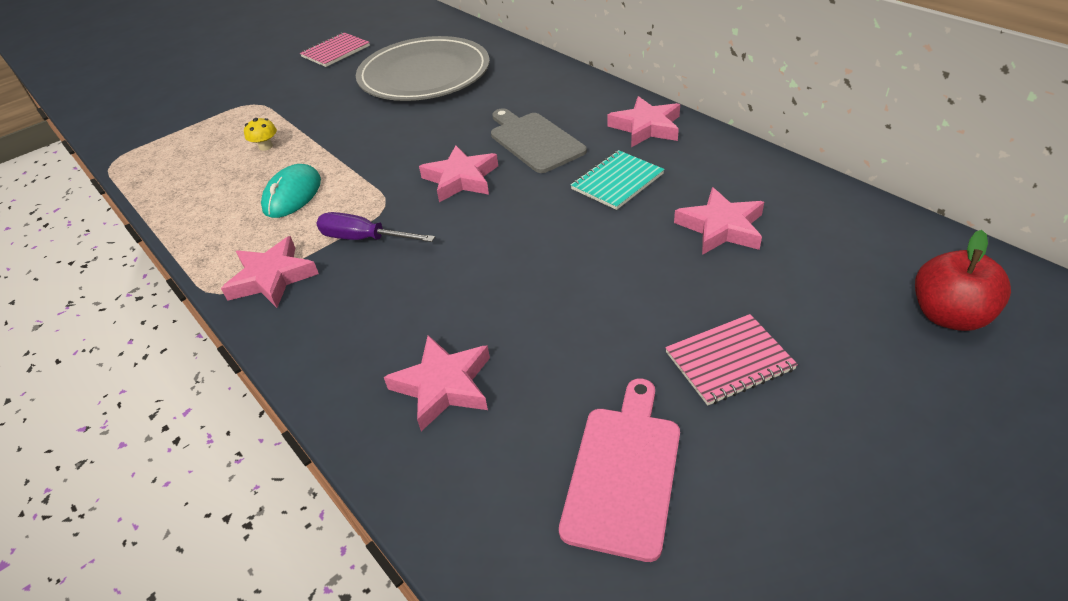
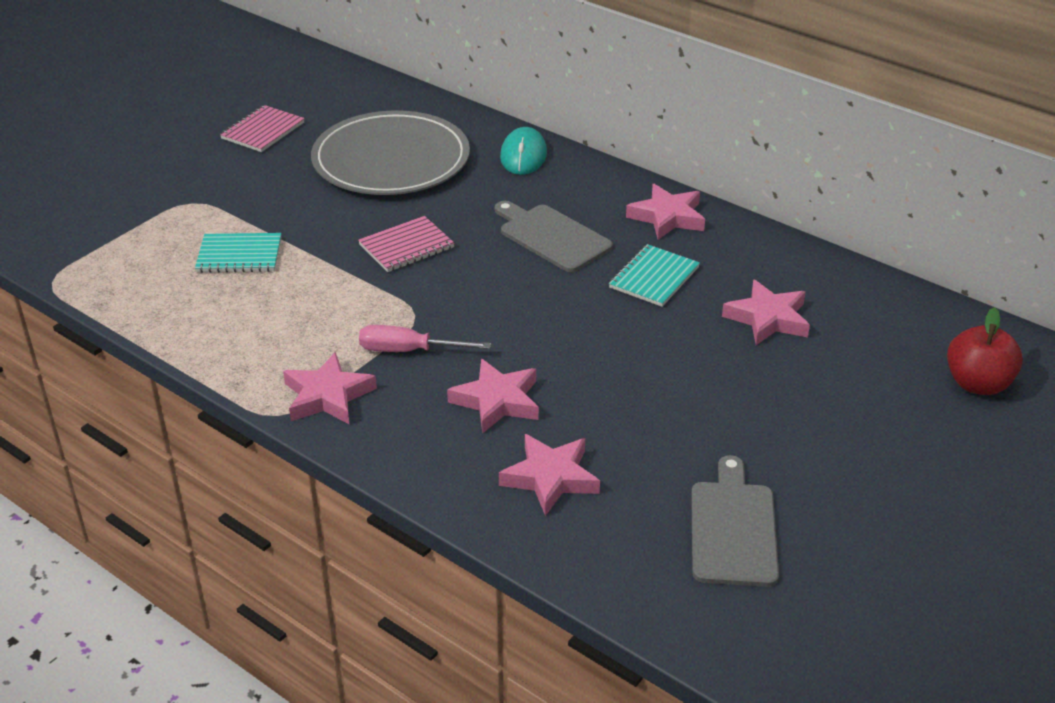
camera: 15 degrees left, 5 degrees down
yellow mushroom [244,118,277,151] -> turquoise notebook [195,233,281,273]
turquoise mouse [261,164,321,218] -> turquoise mouse moved to [500,127,547,175]
purple screwdriver [316,212,435,242] -> pink screwdriver [359,325,491,352]
pink star [419,145,498,202] -> pink star moved to [447,359,539,434]
pink cutting board [559,379,680,562] -> grey cutting board [691,455,779,587]
pink notebook [665,314,798,406] -> pink notebook moved to [358,216,455,272]

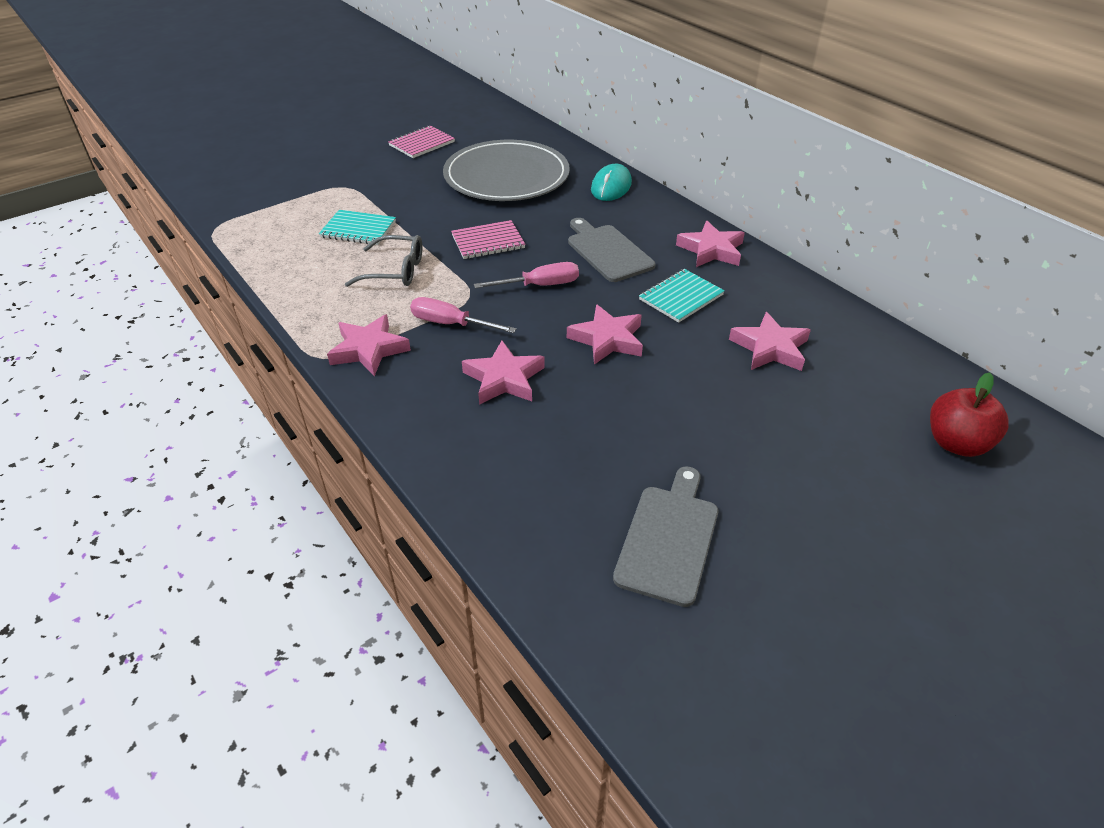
camera: 15 degrees right, 5 degrees up
pink star [499,434,600,516] -> pink star moved to [567,304,643,365]
none -> grey glasses [345,235,423,287]
none -> pink screwdriver [474,262,579,288]

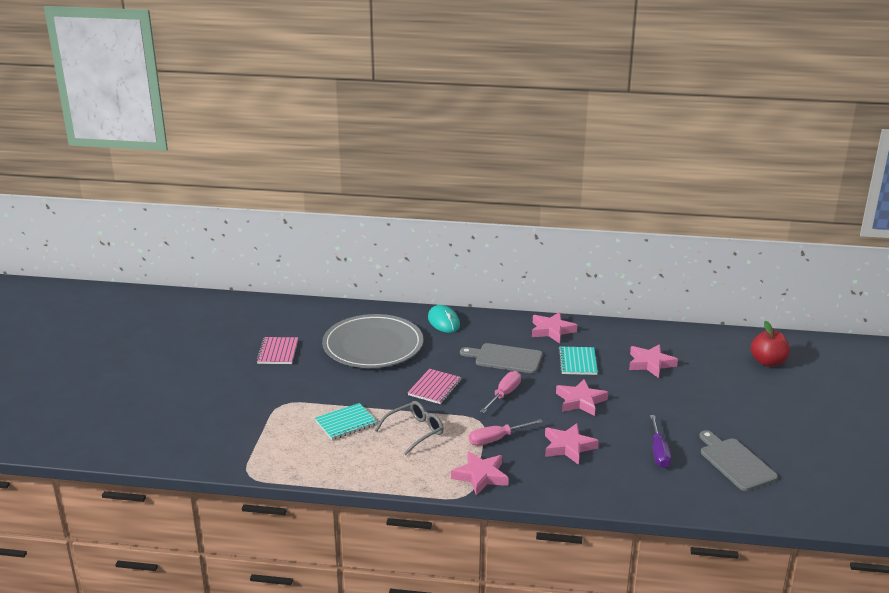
camera: 45 degrees left, 15 degrees down
none -> purple screwdriver [650,415,672,468]

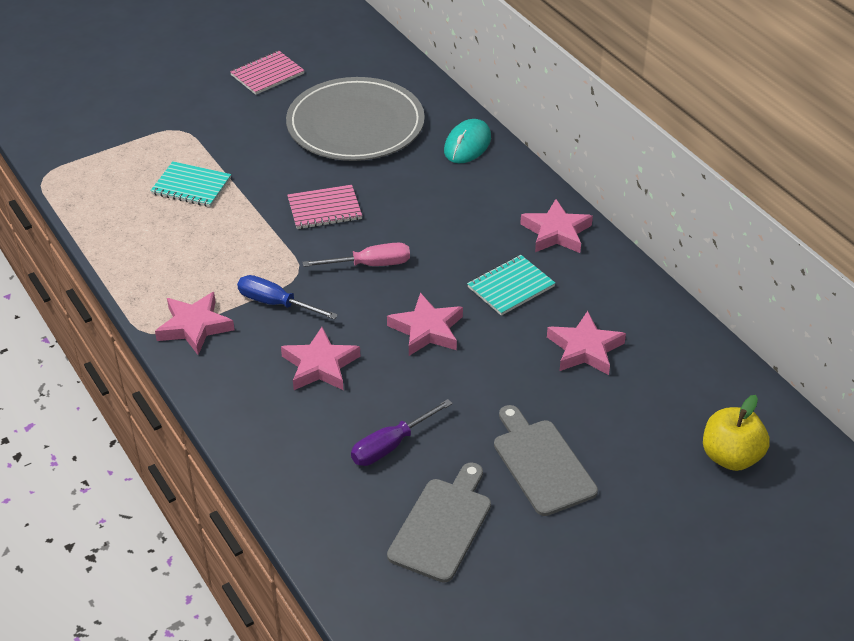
camera: 50 degrees right, 15 degrees up
grey glasses [375,401,444,456] -> none
grey cutting board [460,343,542,373] -> grey cutting board moved to [494,405,598,516]
pink screwdriver [469,419,543,446] -> blue screwdriver [237,275,338,319]
red apple [751,321,790,367] -> yellow apple [703,395,770,471]

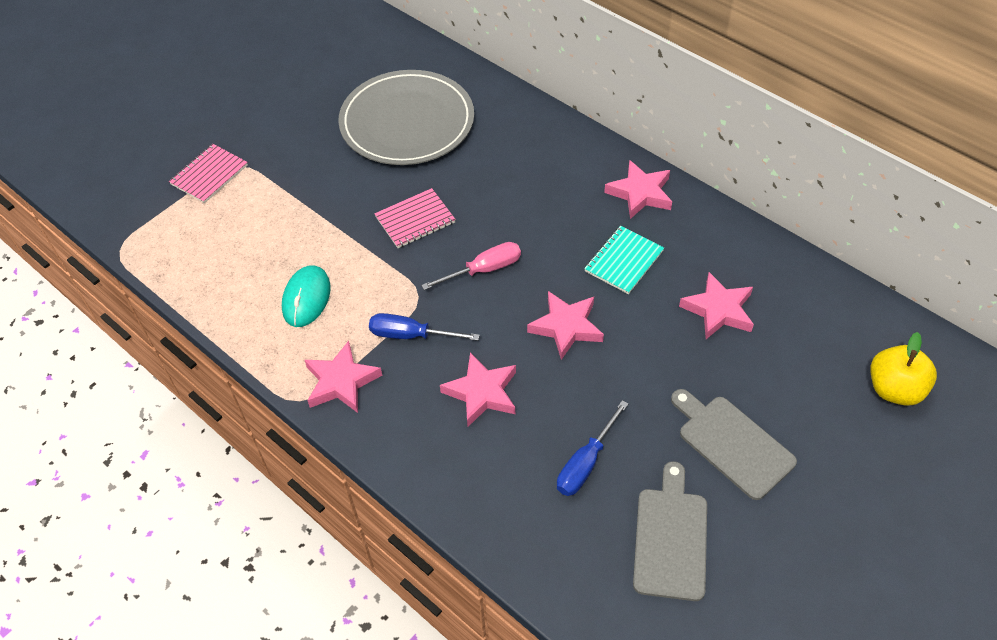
camera: 15 degrees left, 10 degrees up
turquoise notebook [150,161,231,207] -> none
pink notebook [230,51,305,95] -> pink notebook moved to [169,144,248,203]
purple screwdriver [351,399,453,466] -> blue screwdriver [557,400,628,496]
turquoise mouse [444,119,491,163] -> turquoise mouse moved to [282,265,330,327]

